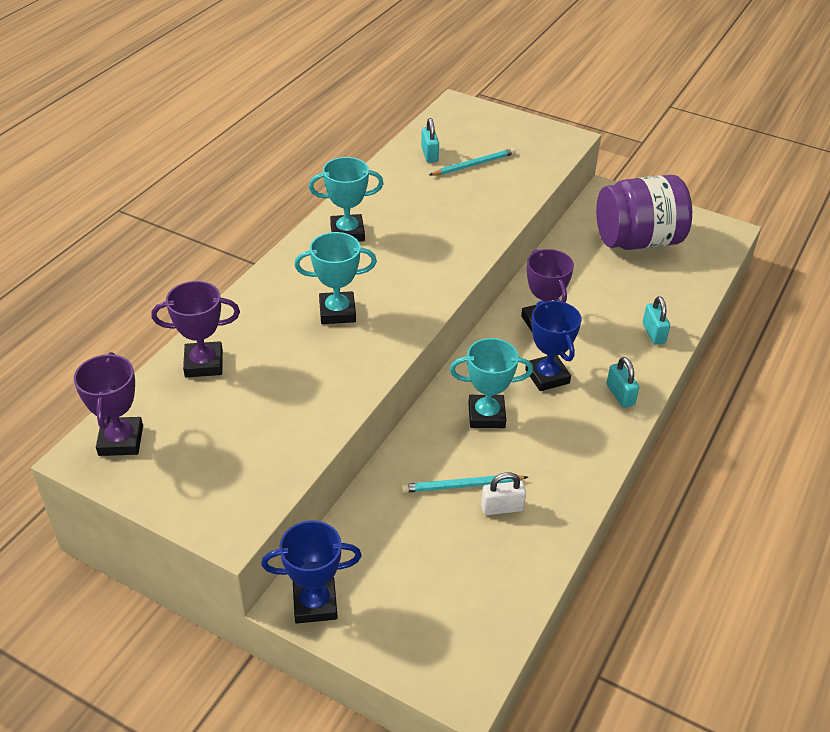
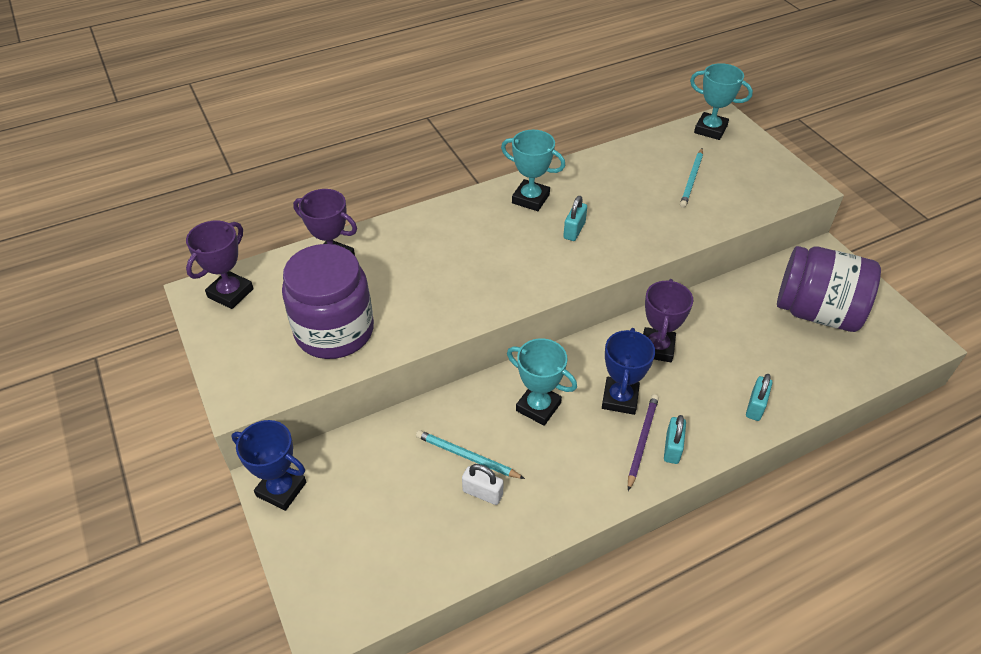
camera: 35 degrees right, 5 degrees up
turquoise trophy [294,232,377,324] -> turquoise trophy moved to [690,63,753,140]
turquoise padlock [421,118,439,163] -> turquoise padlock moved to [563,196,587,241]
turquoise pencil [429,148,516,176] -> turquoise pencil turned 105 degrees clockwise [680,148,703,208]
none -> purple jar [282,244,374,359]
none -> purple pencil [628,394,659,491]

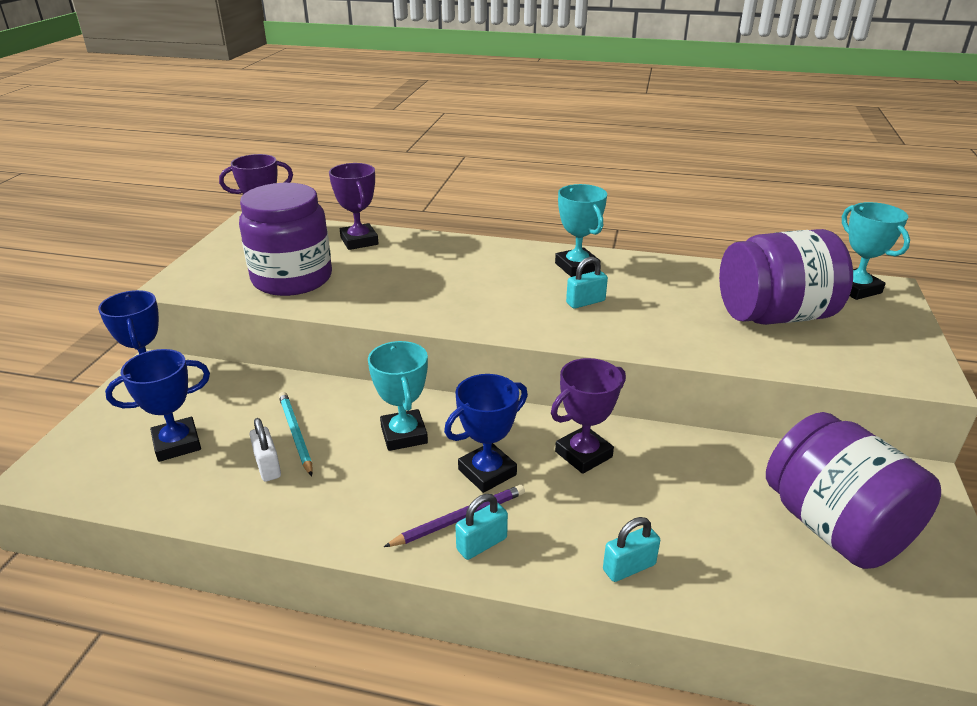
camera: 40 degrees right, 15 degrees down
turquoise pencil [680,148,703,208] -> purple jar [719,229,853,325]
none -> blue trophy [105,349,210,462]

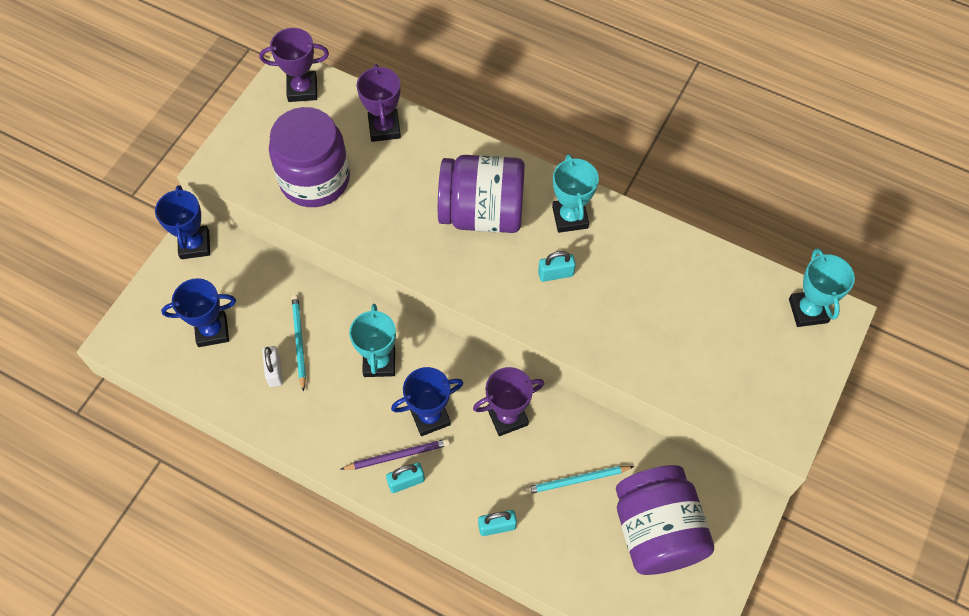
camera: 15 degrees right, 30 degrees up
purple jar [719,229,853,325] -> purple jar moved to [438,155,525,233]
none -> turquoise pencil [525,466,634,494]

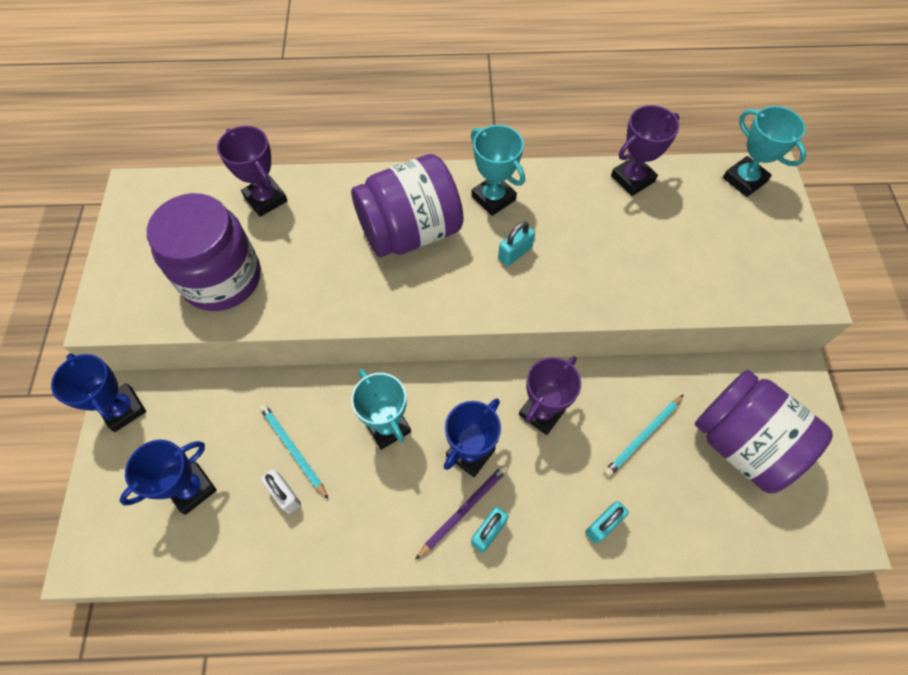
camera: 30 degrees left, 0 degrees up
purple trophy [259,28,329,102] -> purple trophy moved to [611,105,680,196]

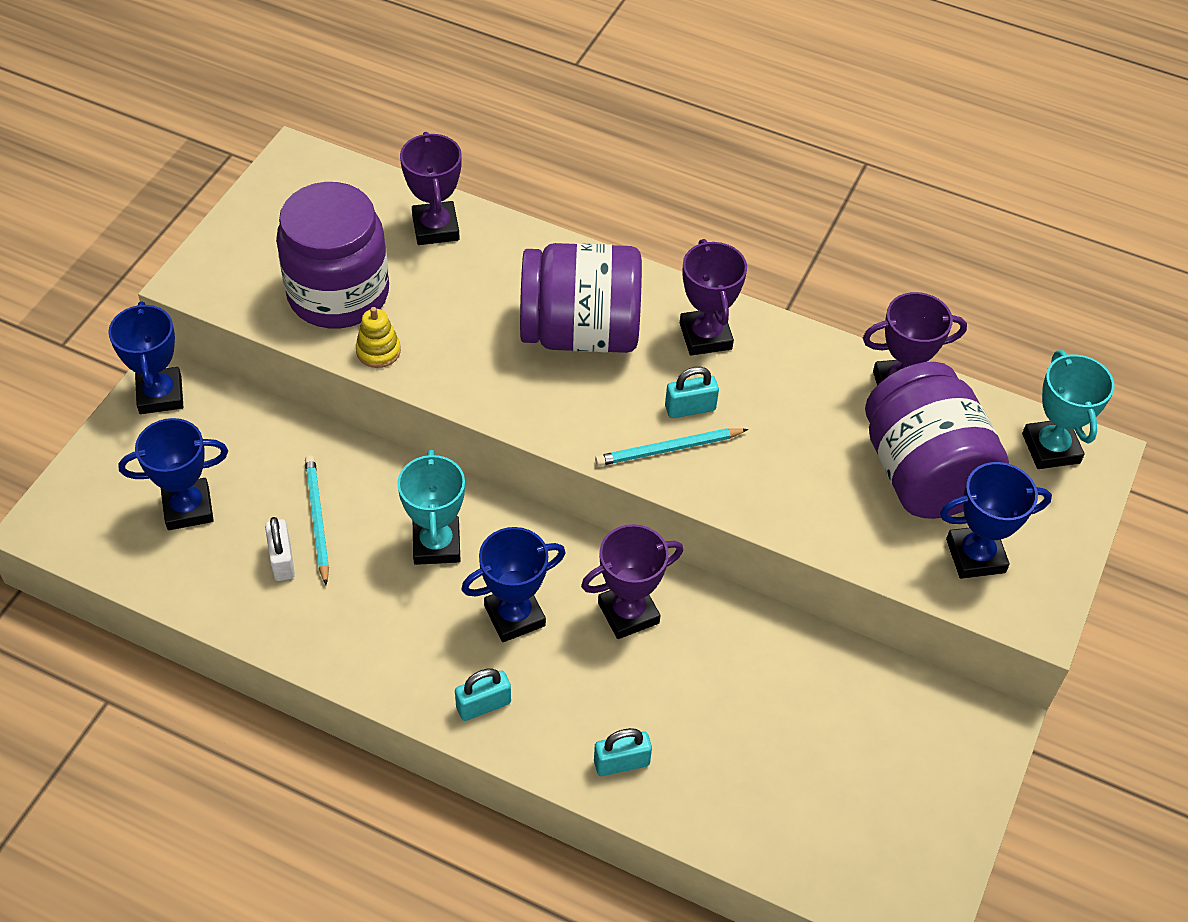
camera: 25 degrees right, 10 degrees down
purple pencil [415,465,508,560] -> none
turquoise trophy [471,125,525,216] -> purple trophy [680,239,747,355]
turquoise pencil [604,394,684,477] -> turquoise pencil moved to [595,428,748,466]
purple jar [695,370,833,493] -> purple jar moved to [865,362,1009,519]
none -> yellow stacking toy [356,307,401,368]
none -> blue trophy [940,462,1052,579]

